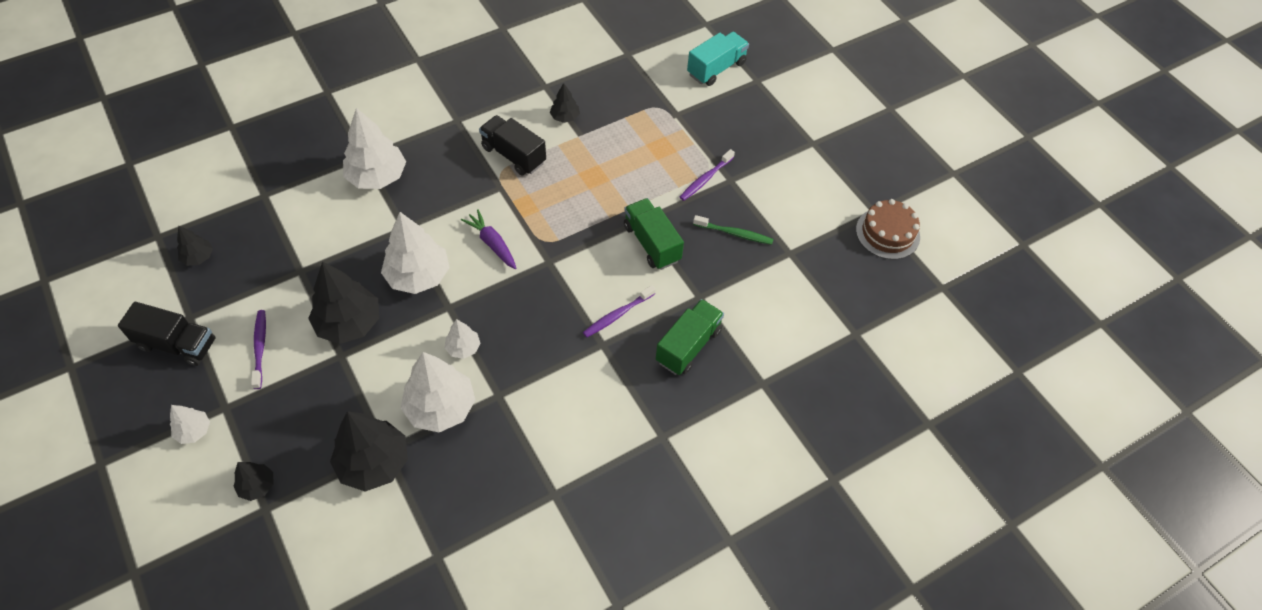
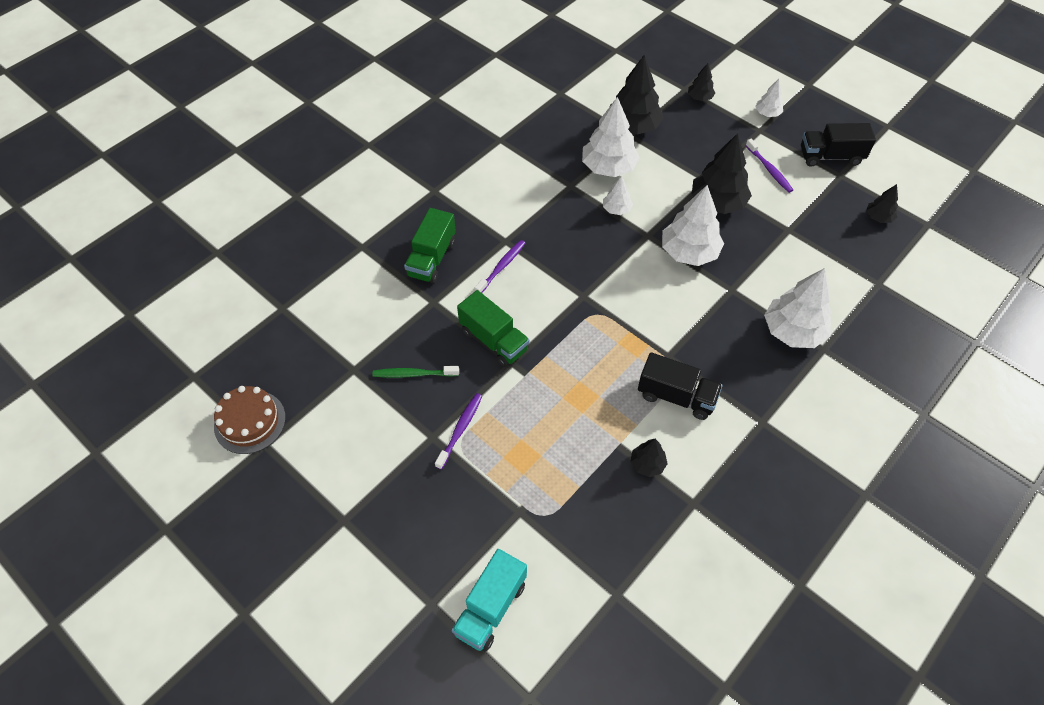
camera: 165 degrees right, 0 degrees up
purple carrot [461,209,516,269] -> none

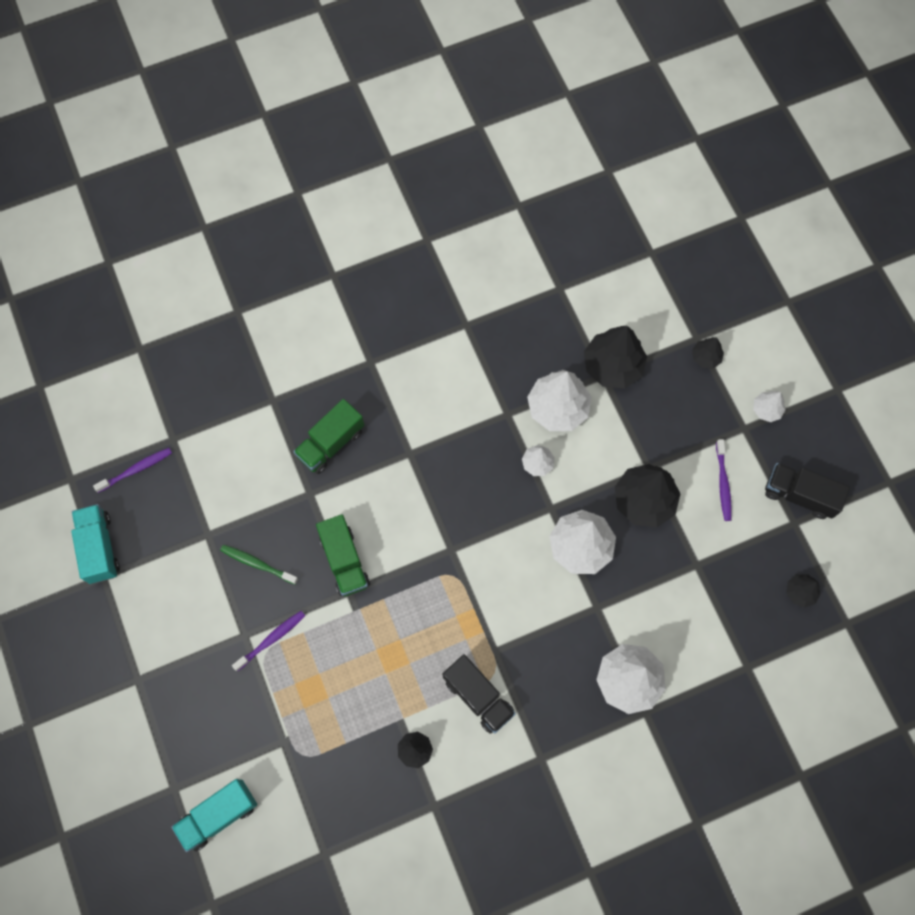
camera: 25 degrees right, 15 degrees up
brown cake [214,386,286,454] -> turquoise truck [71,504,120,584]
purple toothbrush [475,240,525,293] -> purple toothbrush moved to [93,448,172,493]

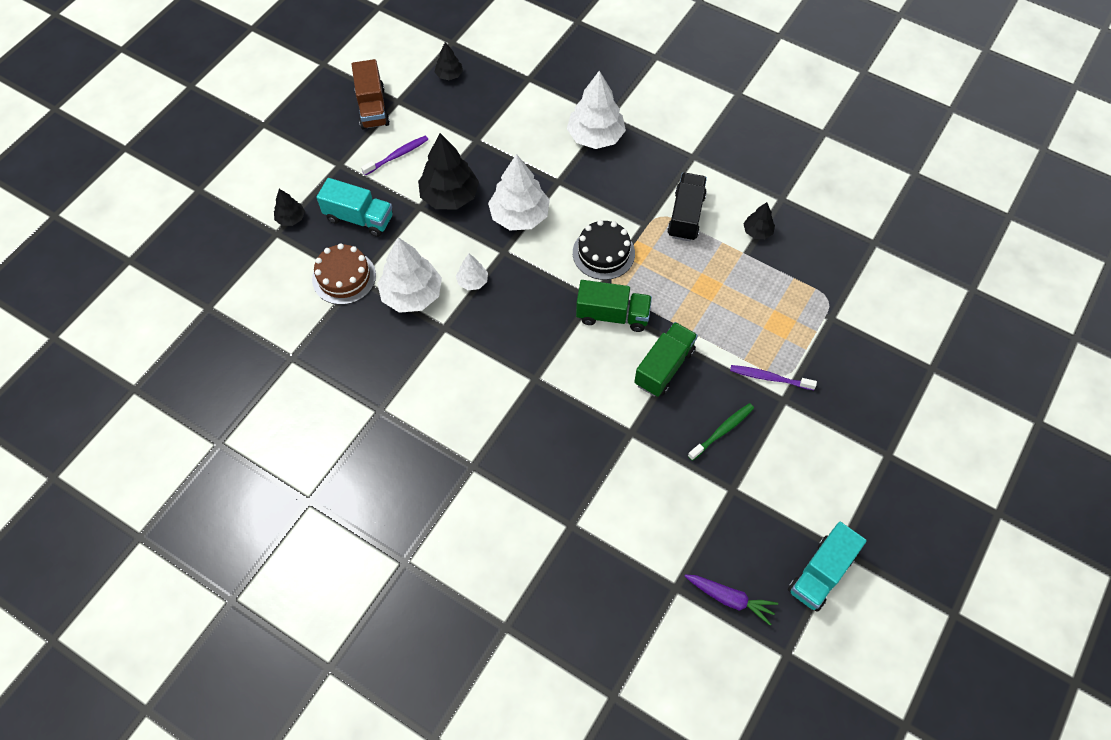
camera: 125 degrees left, 10 degrees down
purple toothbrush [93,448,172,493] -> purple carrot [685,575,778,626]
turquoise truck [171,779,257,852] -> turquoise truck moved to [316,178,393,237]
green toothbrush [220,545,298,584] -> green toothbrush turned 120 degrees counterclockwise [688,403,754,461]
green truck [293,399,364,474] -> green truck moved to [576,280,652,332]
black tree [584,326,647,388] -> brown cake [312,243,376,305]
white tree [753,391,786,422] -> none
black truck [765,463,850,519] -> brown truck [352,59,390,129]
none -> black cake [573,220,635,280]

